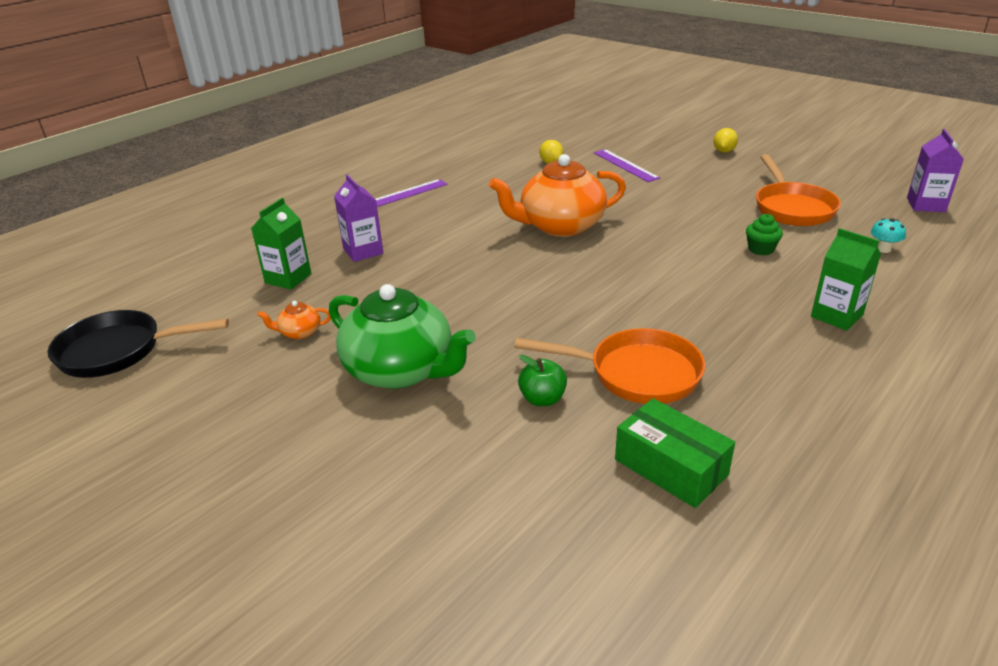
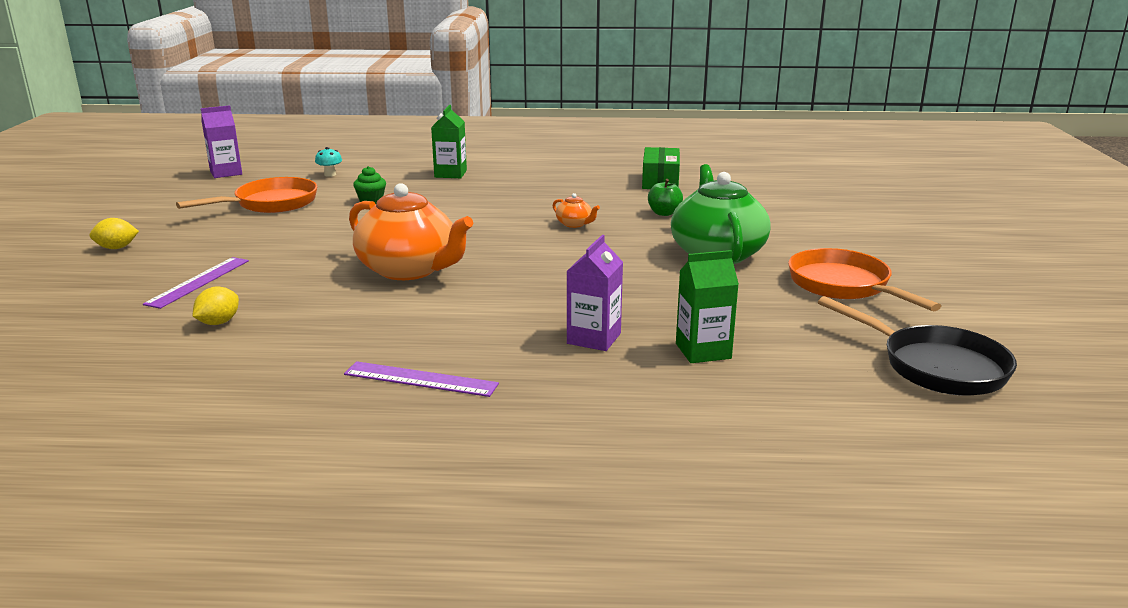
camera: 130 degrees left, 10 degrees down
orange teapot [257,301,331,339] -> orange teapot moved to [553,193,600,228]
orange pan [514,328,705,404] -> orange pan moved to [788,248,941,311]

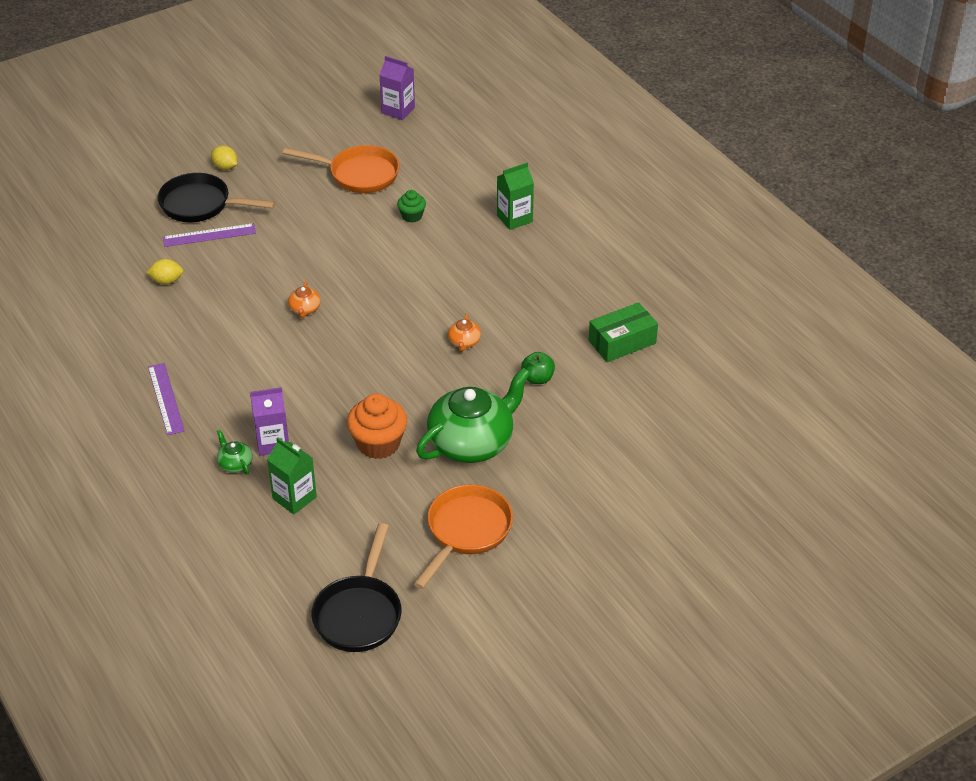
camera: 55 degrees right, 20 degrees up
turquoise mushroom [315,147,342,177] -> none
orange teapot [349,183,473,280] -> orange teapot [288,281,321,318], size x0.41
none -> black pan [158,173,276,222]
none -> green teapot [217,430,253,475]
none -> orange cupcake [347,393,407,459]

